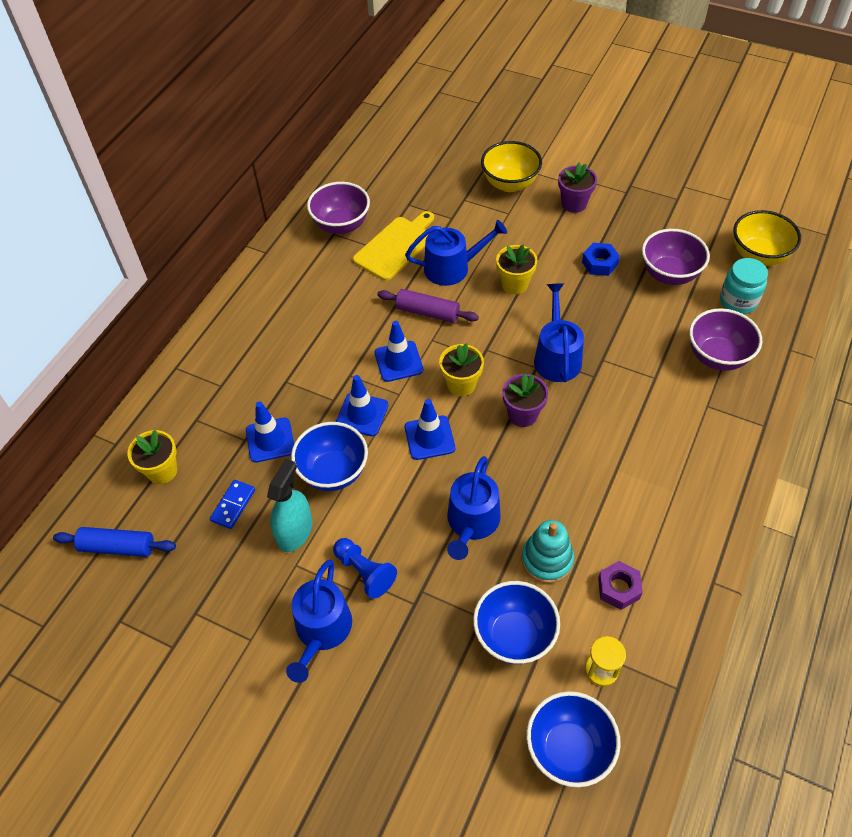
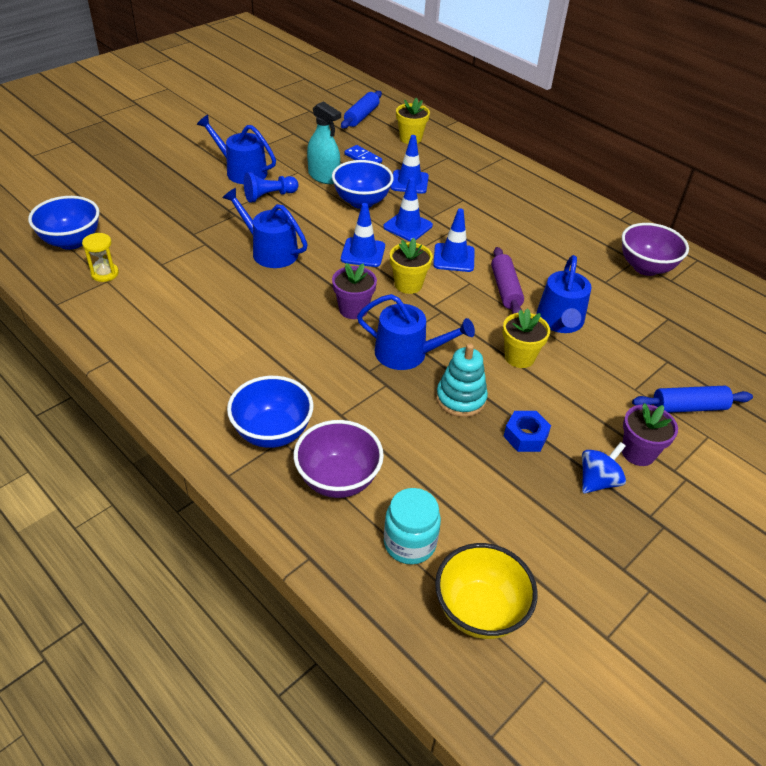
camera: 105 degrees right, 10 degrees down
yellow cutting board [353,211,434,281] -> none
purple rolling pin [377,289,479,323] -> purple rolling pin turned 45 degrees counterclockwise [491,247,524,314]
blue bowl [473,581,560,664] -> blue bowl moved to [227,376,313,448]
yellow bowl [481,141,542,192] -> blue rolling pin [632,386,753,413]
turquoise stacking toy [521,520,574,583] -> turquoise stacking toy moved to [436,343,488,417]
purple nut [598,561,643,610] -> none
purple bowl [642,229,710,285] -> none
none -> blue spinning top [582,442,626,494]

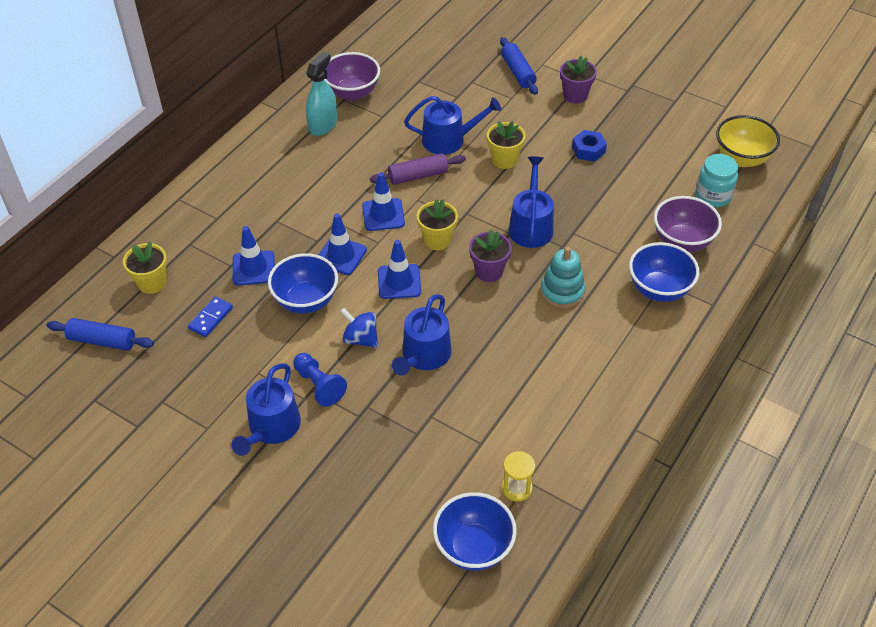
camera: 100 degrees left, 5 degrees up
turquoise spray bottle [307,101,341,184] -> turquoise spray bottle moved to [306,52,337,136]
turquoise stacking toy [436,343,488,417] -> turquoise stacking toy moved to [540,247,585,308]
blue spinning top [582,442,626,494] -> blue spinning top moved to [340,308,378,348]

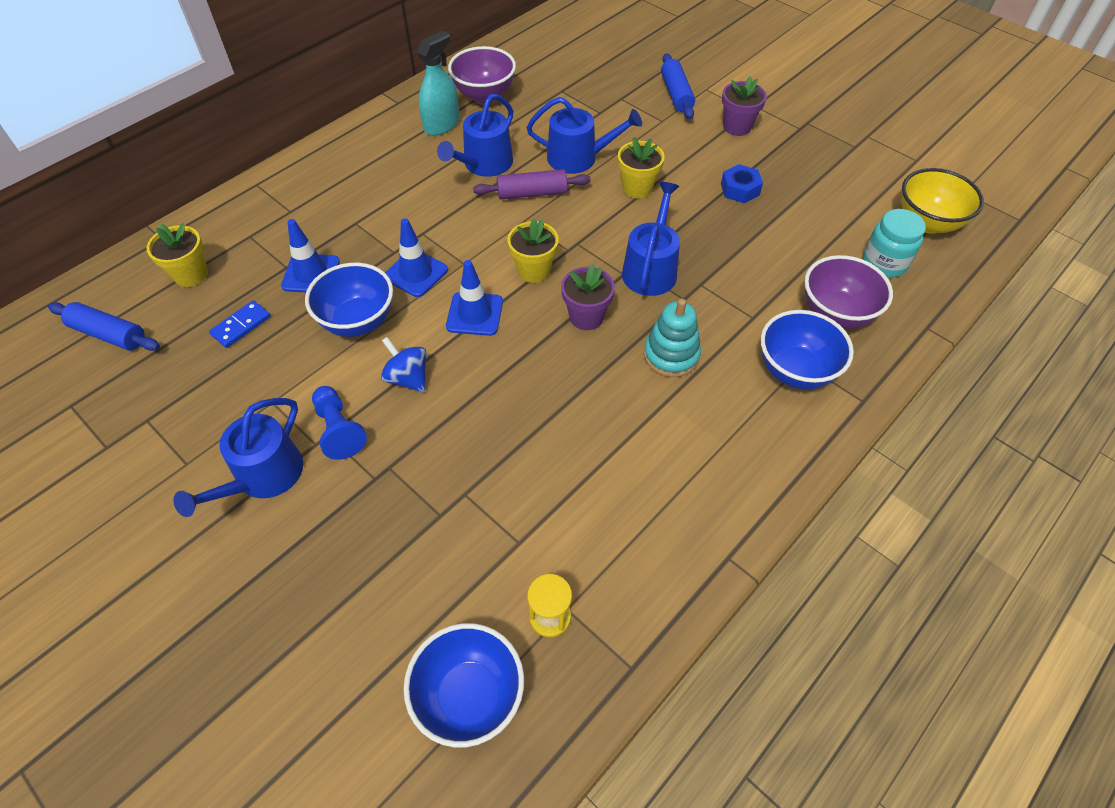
camera: 10 degrees right, 5 degrees up
blue traffic cone [362,172,405,231] -> none
blue watering can [392,294,452,376] -> blue watering can moved to [437,94,513,177]

